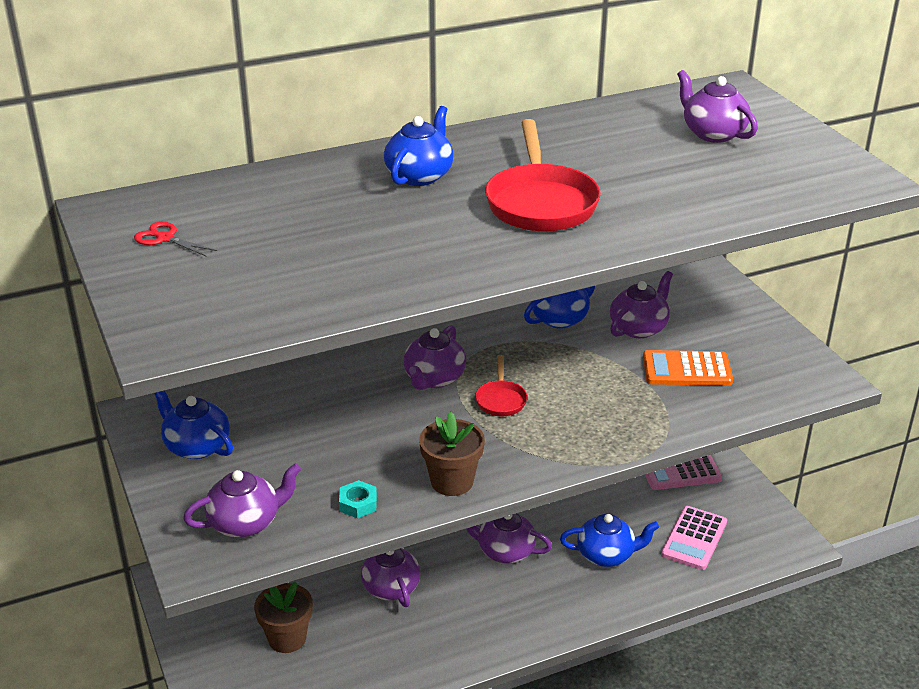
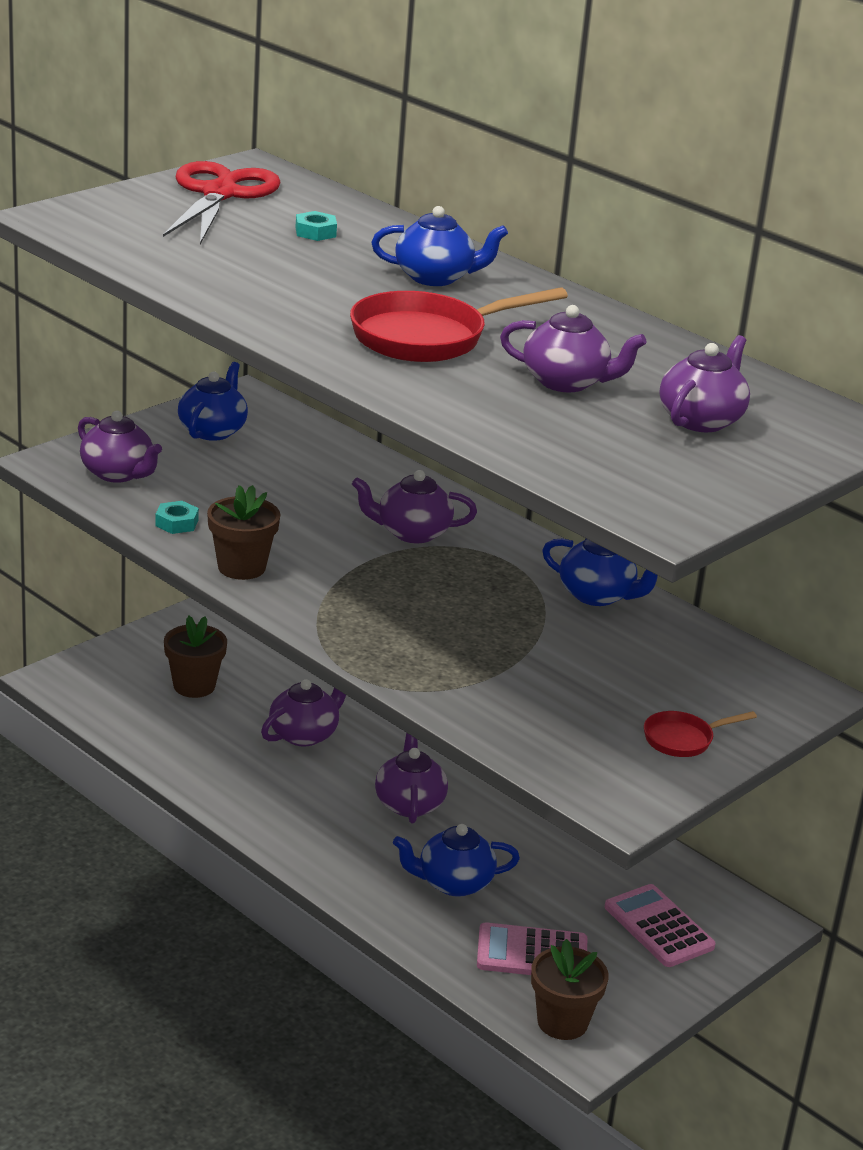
camera: 65 degrees right, 5 degrees down
red scissors [134,221,217,257] -> red scissors [163,161,281,244], size x2.40
red pan [475,355,527,416] -> red pan moved to [644,711,757,757]
blue teapot [560,514,659,567] -> blue teapot turned 105 degrees clockwise [393,824,520,897]
purple teapot [610,271,673,338] -> purple teapot moved to [500,305,647,392]
orange calculator [643,350,733,386] -> none
none -> turquoise nut [295,211,337,241]
none -> brown flower pot [531,939,609,1040]

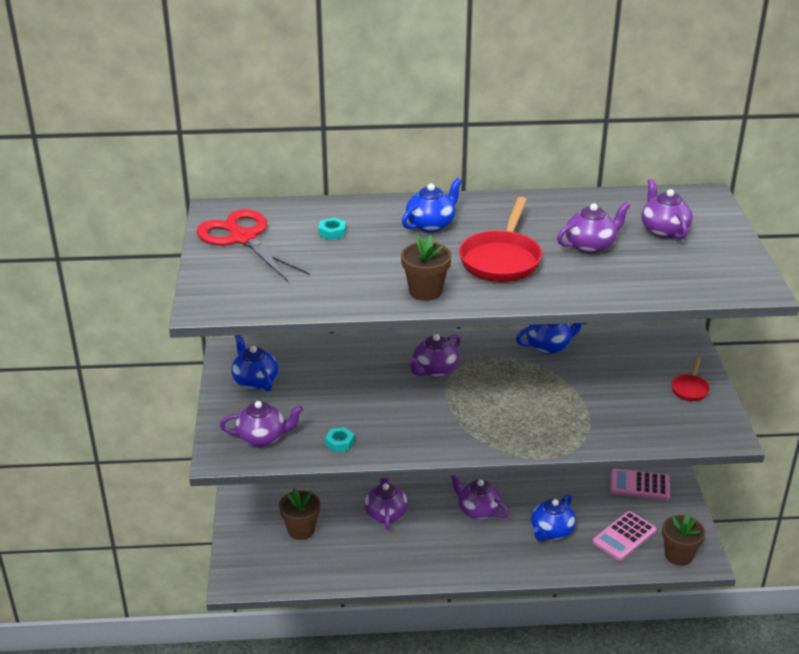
camera: 45 degrees left, 5 degrees up
brown flower pot [207,485,280,580] -> brown flower pot moved to [401,235,452,301]

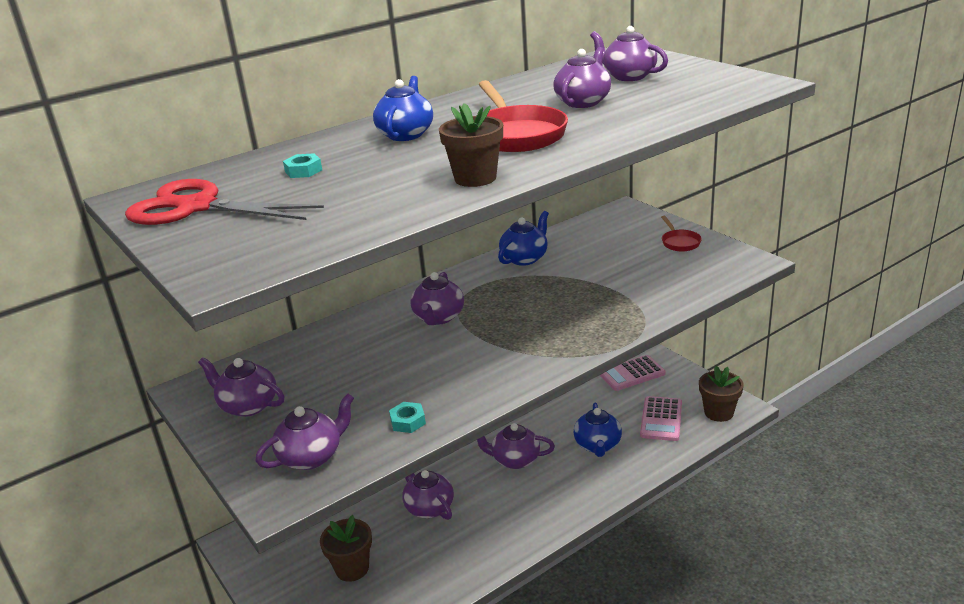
camera: 30 degrees left, 5 degrees down
blue teapot [232,335,278,392] -> purple teapot [198,357,284,417]

